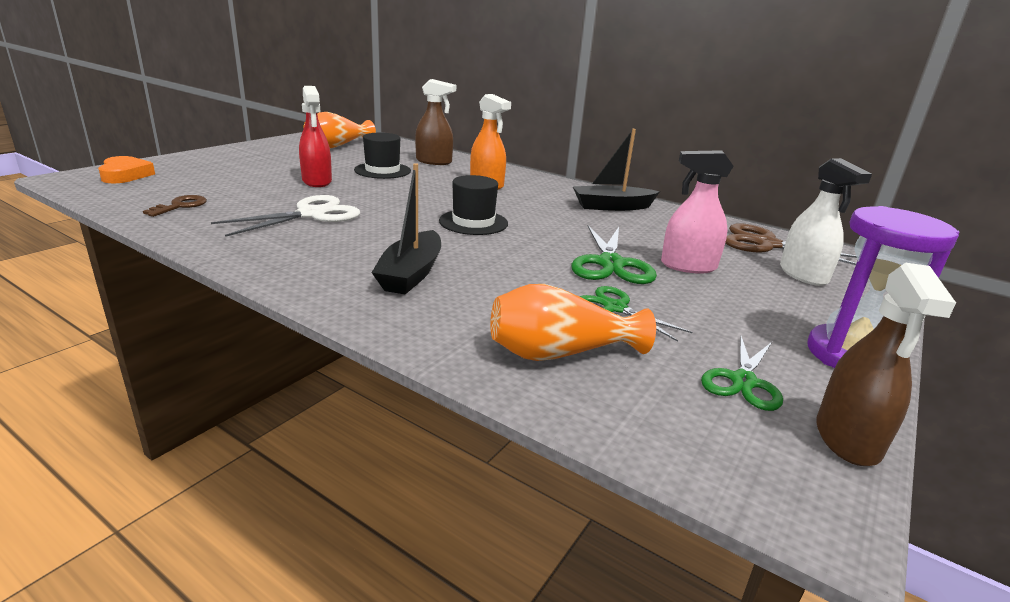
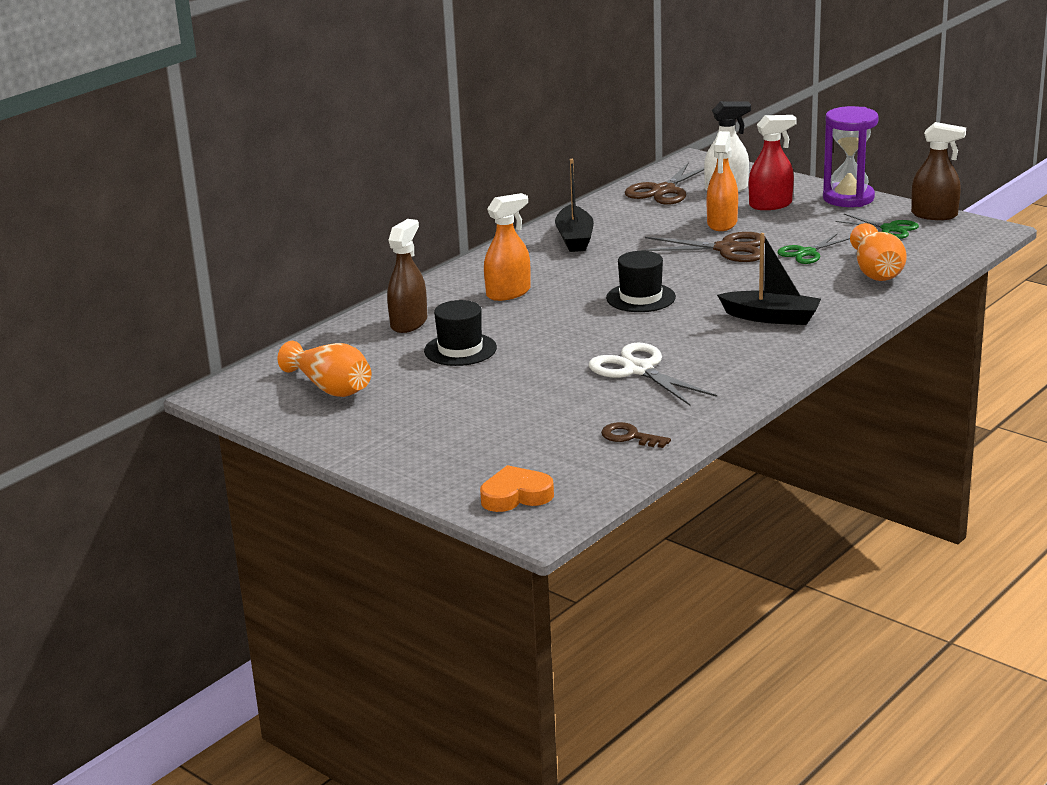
camera: 80 degrees left, 0 degrees up
red spray bottle [299,86,332,187] -> red spray bottle moved to [749,115,797,210]
green scissors [571,226,657,284] -> brown scissors [641,232,765,262]
pink spray bottle [661,150,734,274] -> orange spray bottle [707,131,738,231]

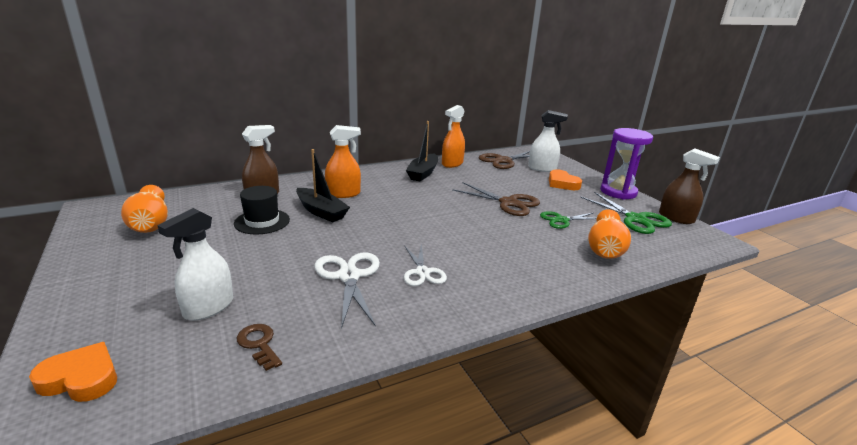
camera: 20 degrees right, 0 degrees up
black hat [606,251,676,312] -> none
orange spray bottle [707,131,738,231] -> orange spray bottle moved to [442,105,465,168]
black boat [717,233,821,325] -> black boat moved to [296,149,350,222]
red spray bottle [749,115,797,210] -> orange heart [549,169,582,190]
green scissors [835,214,919,239] -> green scissors [580,192,672,234], size x1.52
none -> white spray bottle [157,208,233,321]
none -> white scissors [404,245,447,286]

